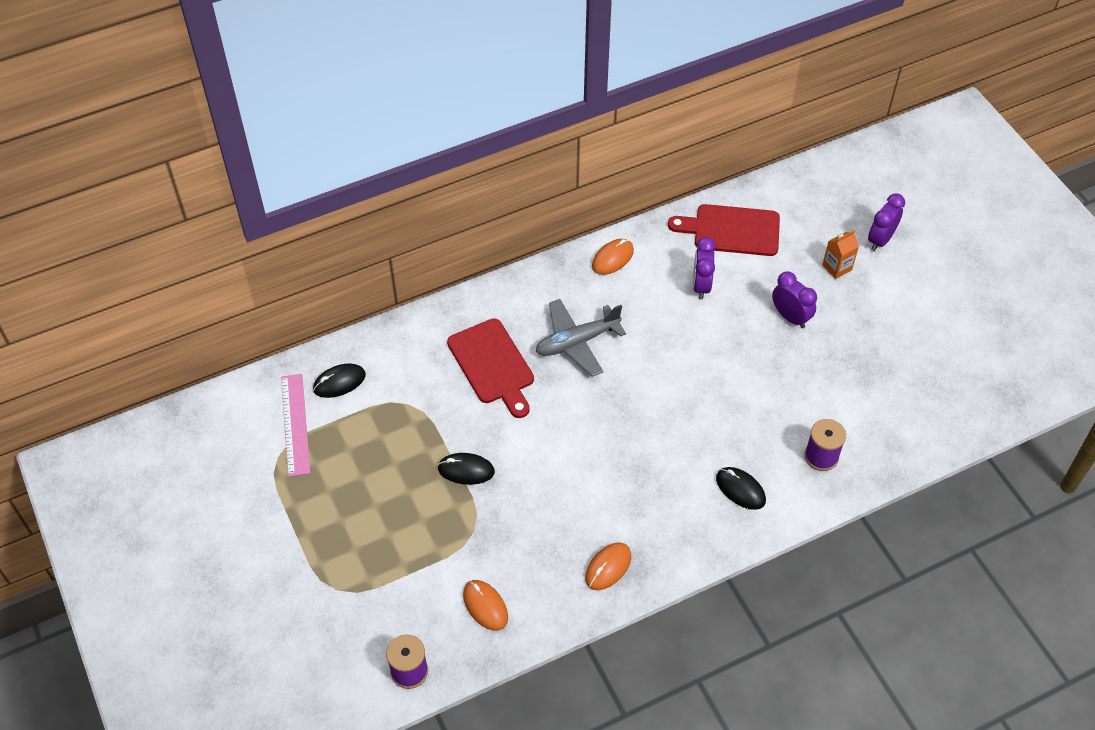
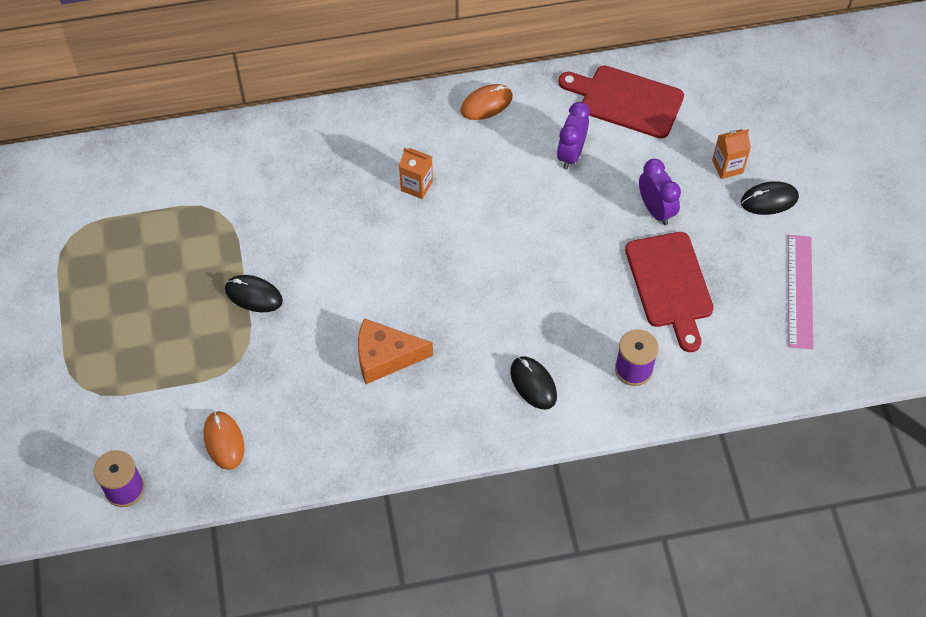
camera: 15 degrees right, 5 degrees up
pink ruler [281,374,310,477] -> pink ruler moved to [788,235,813,349]
black mouse [313,363,366,398] -> black mouse moved to [741,181,799,215]
red cutting board [447,318,534,418] -> red cutting board moved to [625,232,714,352]
grey plane [536,299,626,377] -> orange carton [399,148,433,199]
orange mouse [585,542,631,590] -> none
purple clock [868,193,905,251] -> none
none -> orange cheese [358,318,433,384]

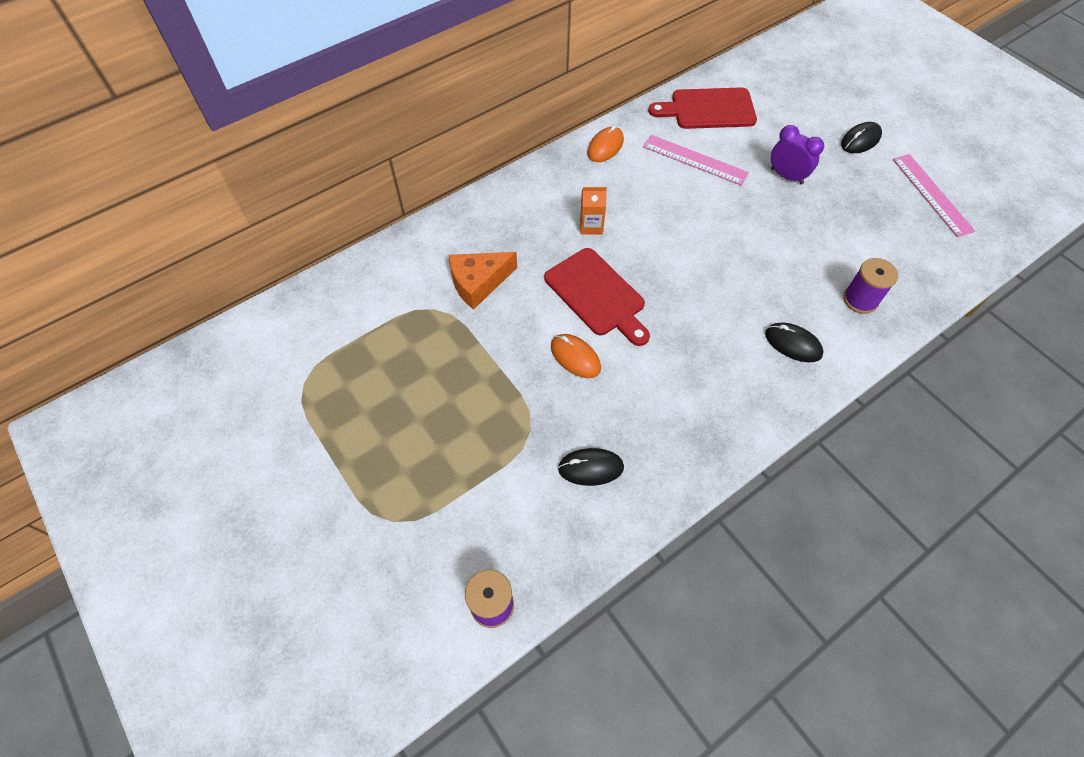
camera: 25 degrees left, 0 degrees up
orange mouse [204,411,244,470] -> orange mouse moved to [551,334,601,378]
black mouse [225,275,283,312] -> black mouse moved to [558,448,624,486]
orange cheese [358,318,433,384] -> orange cheese moved to [449,252,517,310]
purple clock [557,102,590,169] -> pink ruler [643,135,749,186]
red cutting board [625,232,714,352] -> red cutting board moved to [544,248,650,346]
orange carton [712,129,751,179] -> none

